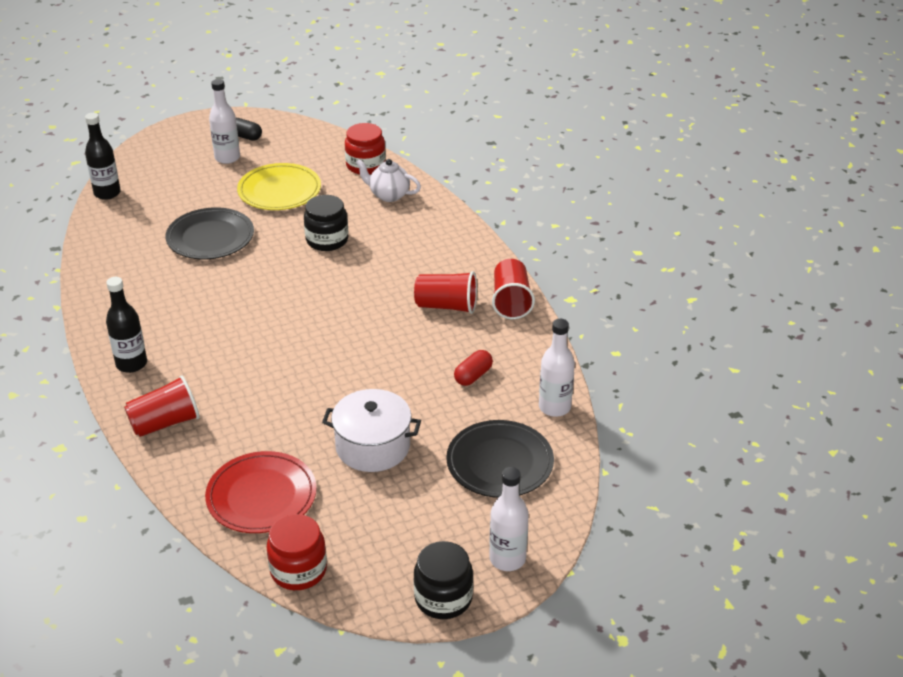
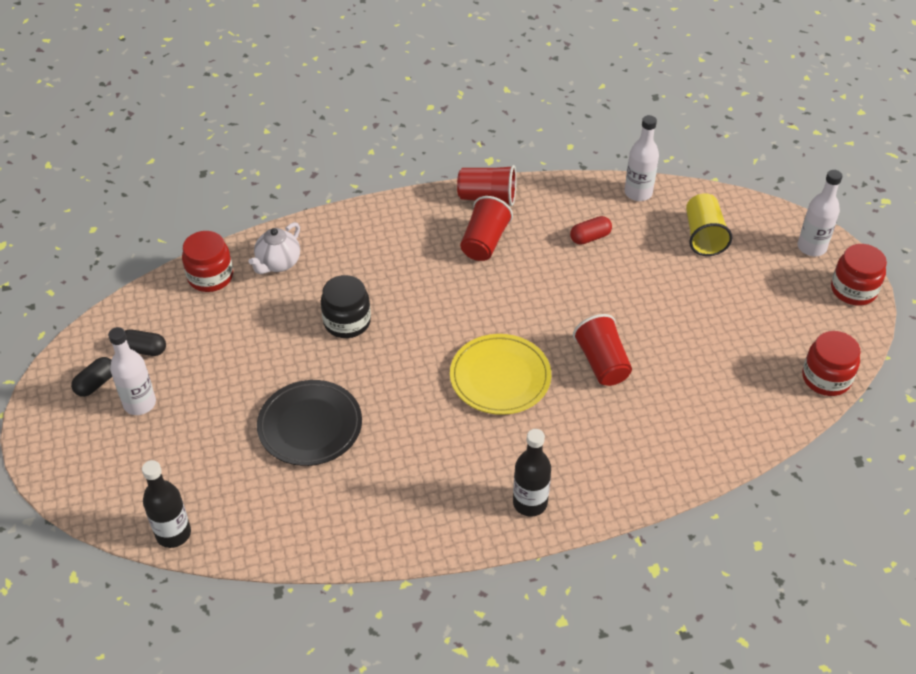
camera: 80 degrees left, 10 degrees up
red cup [124,375,200,437] -> red cup moved to [573,314,632,386]
red plate [205,451,317,533] -> none
yellow plate [237,163,321,210] -> yellow plate moved to [450,334,551,415]
white pot [322,389,421,472] -> none
black jar [413,541,473,619] -> red jar [831,244,887,306]
black plate [446,420,554,498] -> yellow cup [686,193,732,256]
red capsule [454,350,493,386] -> red capsule turned 75 degrees counterclockwise [570,216,612,245]
none -> black capsule [125,330,166,356]

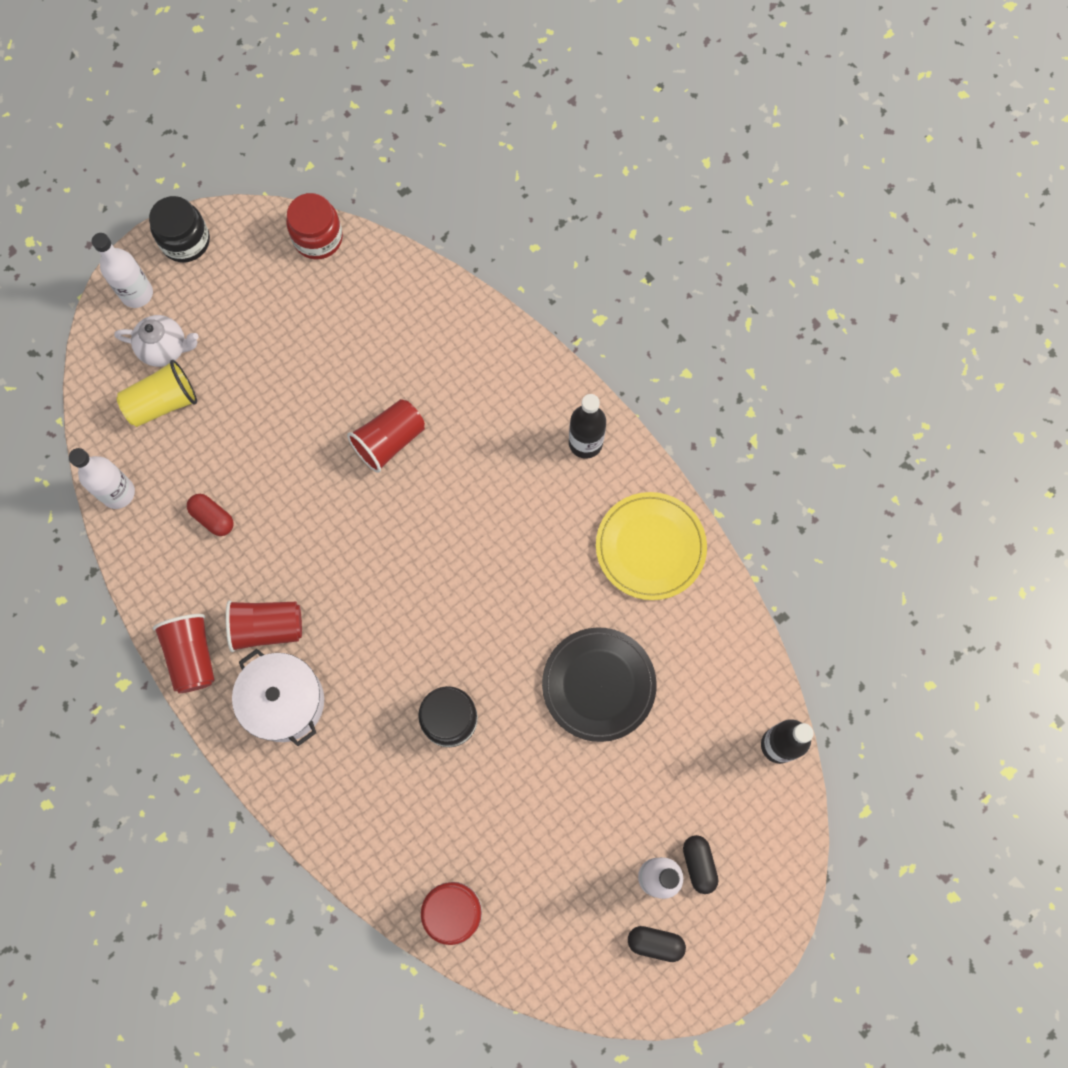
camera: 115 degrees left, 25 degrees up
black capsule [125,330,166,356] -> black capsule moved to [683,835,718,894]
white teapot [248,222,300,274] -> white teapot moved to [114,315,199,367]
yellow plate [450,334,551,415] -> yellow plate moved to [596,492,707,600]
red jar [831,244,887,306] -> black jar [149,196,210,262]
none -> white pot [232,649,324,746]

